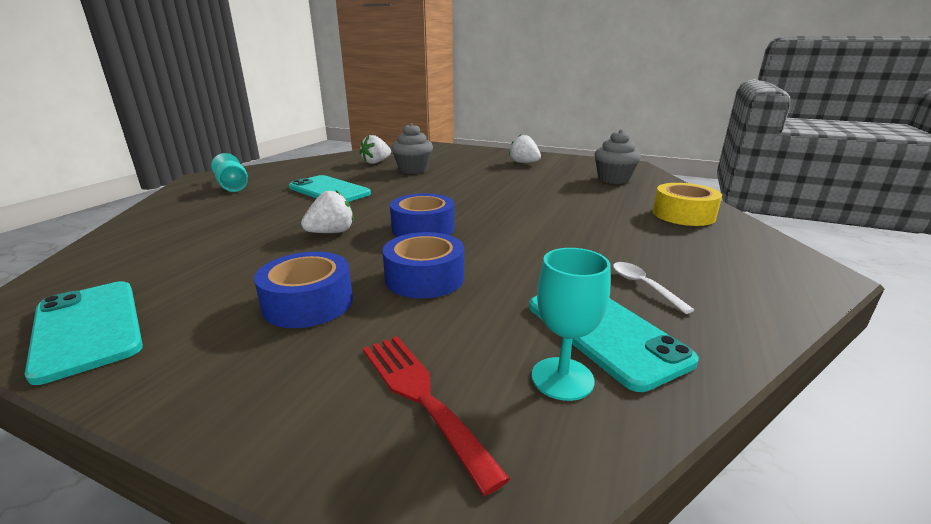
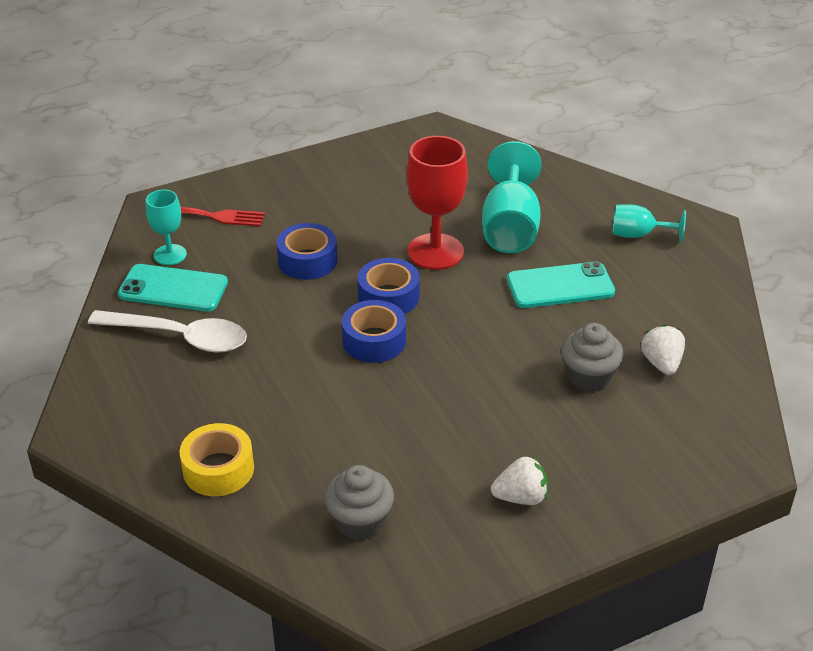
camera: 130 degrees right, 15 degrees up
turquoise phone [25,281,143,385] -> none
blue tape [254,252,353,328] -> blue tape moved to [342,300,406,363]
white strawberry [301,190,354,233] -> red goblet [407,136,468,270]
white spoon [613,262,694,314] -> white spoon [88,310,247,353], size x2.19
none -> turquoise goblet [482,141,542,253]

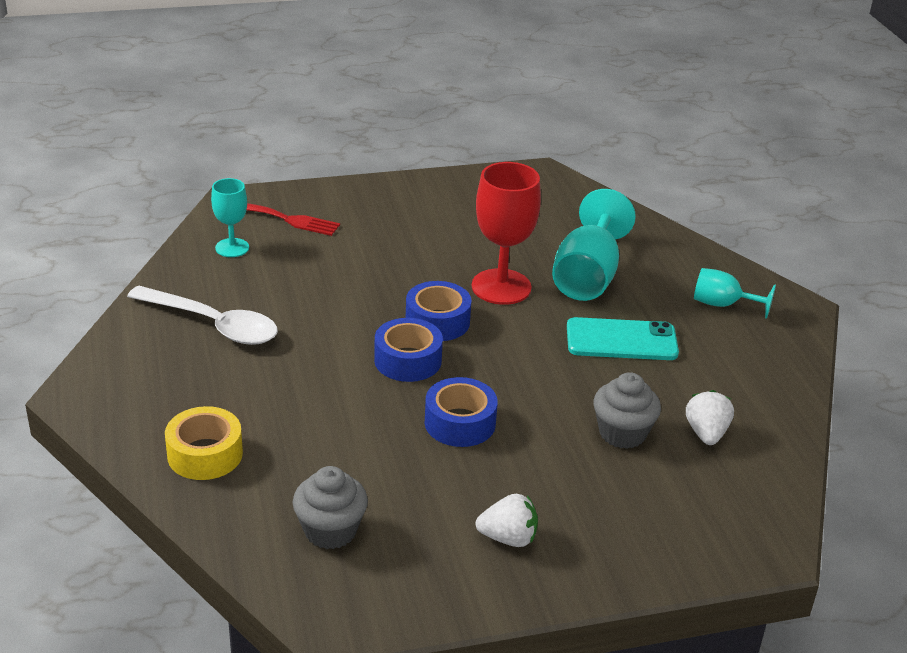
camera: 10 degrees right, 5 degrees down
turquoise phone [118,264,228,311] -> none
blue tape [277,223,337,280] -> blue tape moved to [425,377,498,447]

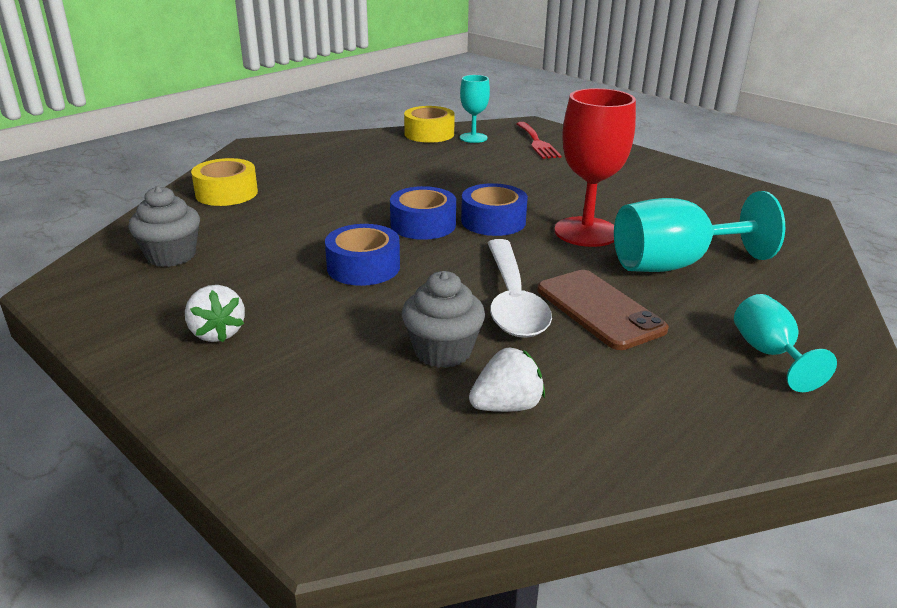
camera: 60 degrees right, 5 degrees down
white spoon [127,286,278,345] -> white spoon moved to [488,239,552,338]
turquoise phone [567,317,679,360] -> brown phone [537,270,669,350]
none -> yellow tape [404,106,455,143]

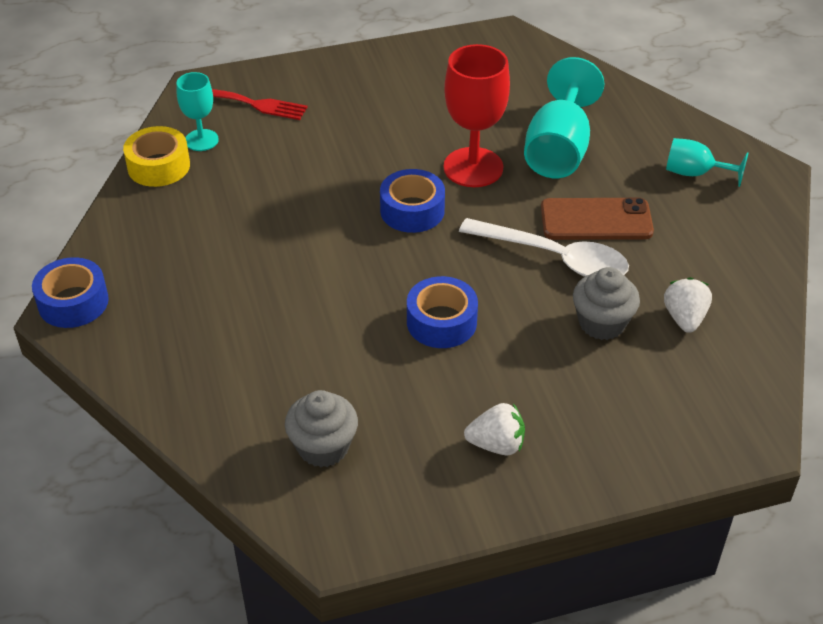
camera: 60 degrees left, 15 degrees up
yellow tape [191,158,258,206] -> none
blue tape [390,186,456,240] -> blue tape moved to [32,257,109,328]

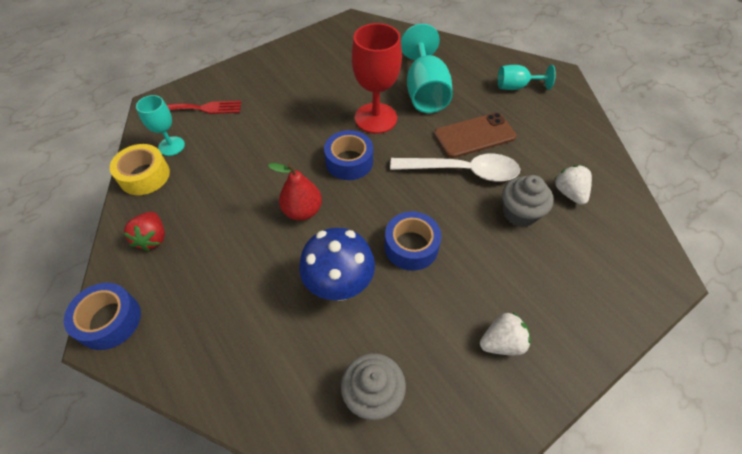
camera: 20 degrees left, 10 degrees up
none -> red strawberry [124,212,165,251]
none -> red pear [268,163,322,221]
none -> blue mushroom [299,228,375,301]

